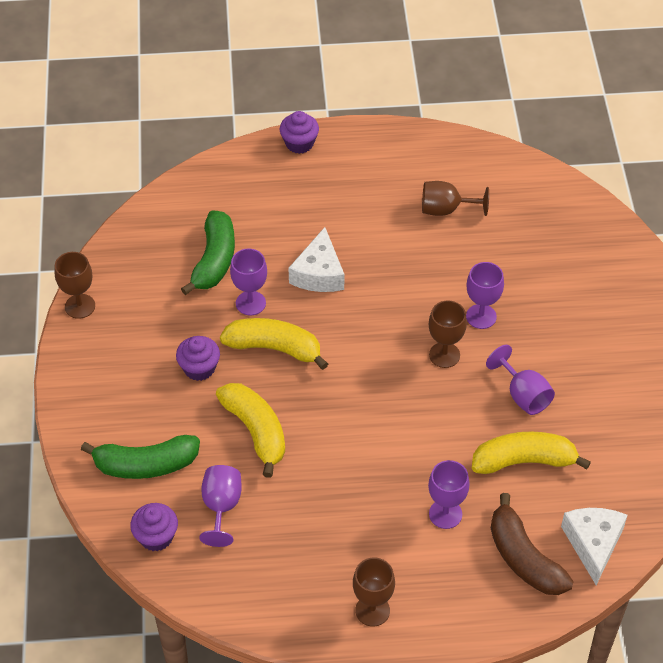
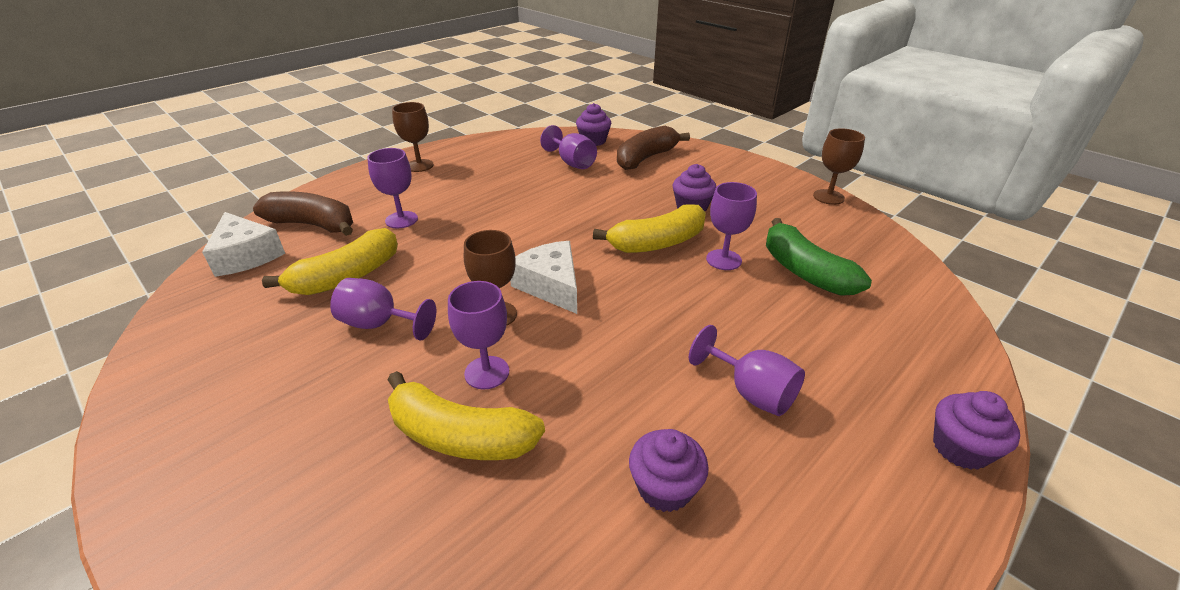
camera: 140 degrees right, 15 degrees down
green banana [81,435,200,479] -> brown banana [617,126,690,170]
yellow banana [216,383,285,478] -> yellow banana moved to [388,371,545,460]
white cheese [288,227,344,292] -> white cheese moved to [510,241,577,314]
brown goblet [422,181,489,216] -> purple cupcake [629,429,709,512]
none -> purple goblet [689,325,805,416]

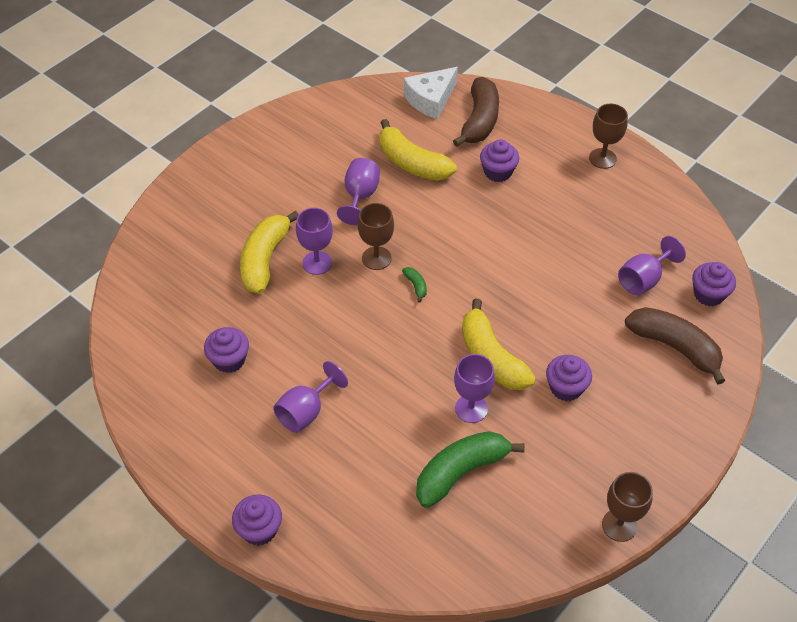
camera: 85 degrees right, 15 degrees up
purple goblet [367,148,418,228] -> purple cupcake [480,139,519,182]
white cheese [510,241,577,314] -> green banana [402,267,427,303]

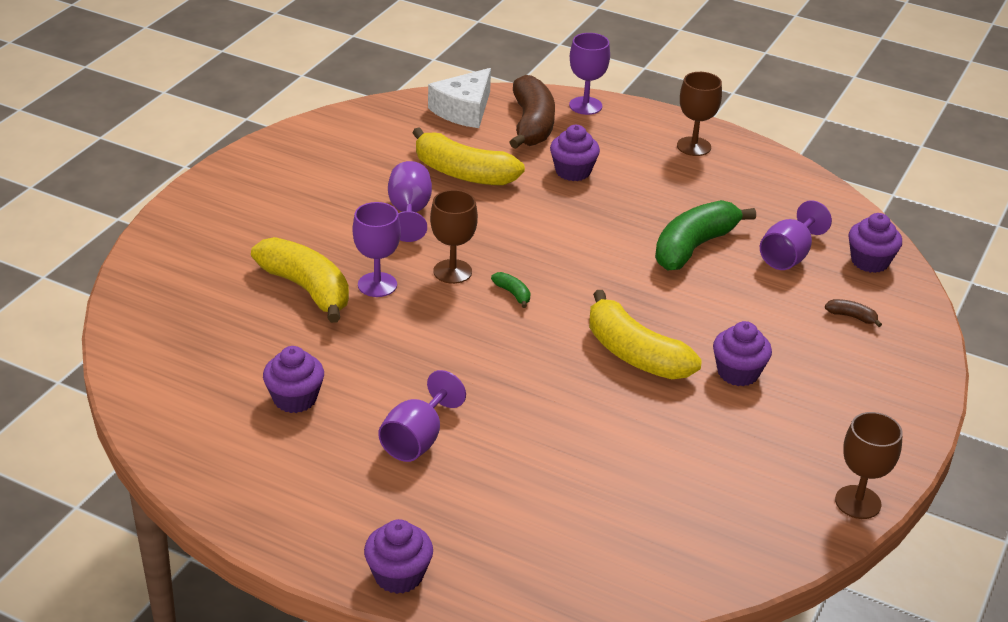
camera: 15 degrees left, 15 degrees down
yellow banana [240,211,299,294] -> yellow banana turned 135 degrees clockwise [251,237,349,323]
green banana [416,431,525,508] -> green banana moved to [655,200,756,271]
purple goblet [454,354,495,423] -> purple goblet moved to [569,33,610,115]
brown banana [625,307,726,384] -> brown banana [825,299,882,327], size x0.41

